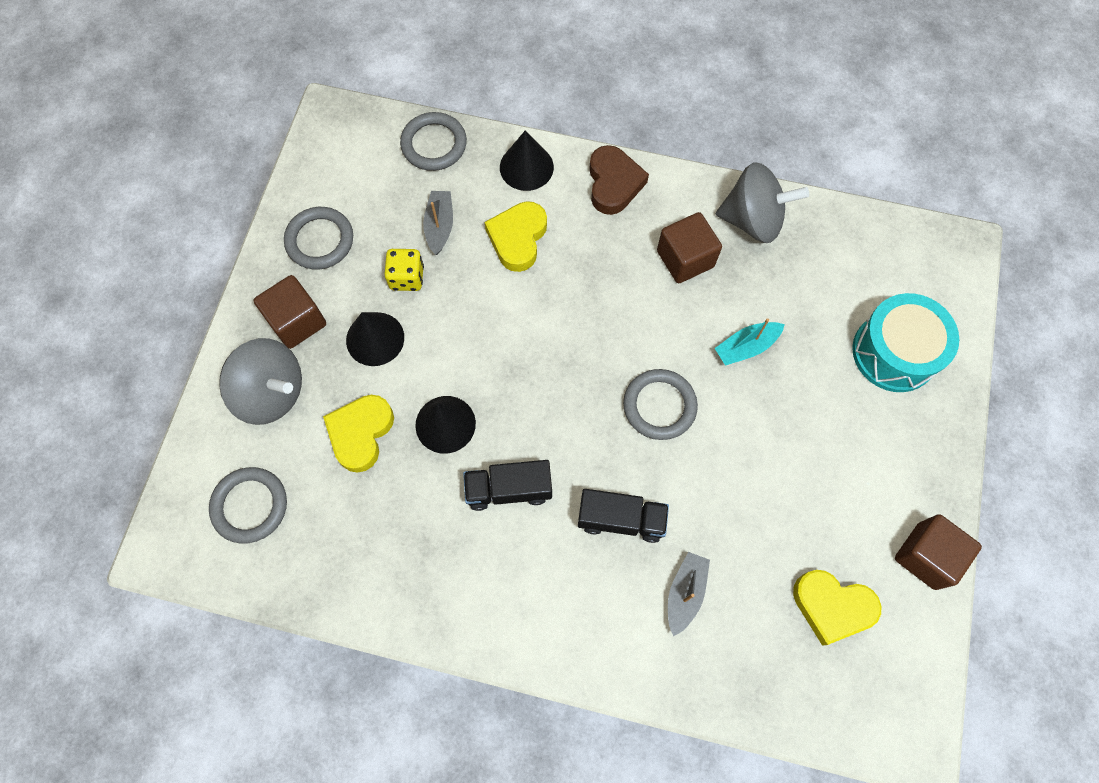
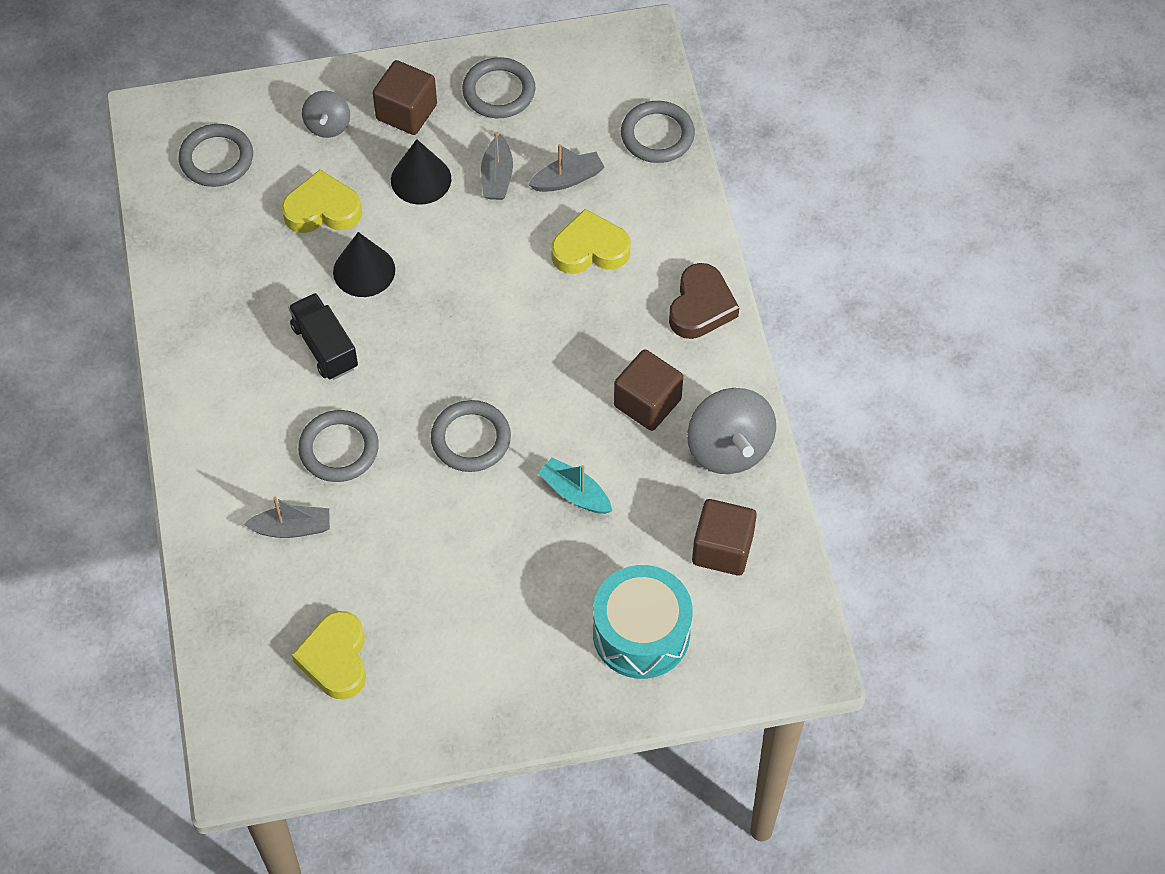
camera: 65 degrees right, 10 degrees down
grey spinning top [219,338,302,425] -> grey spinning top [302,91,350,138], size x0.57
yellow dice [384,249,424,291] -> grey boat [481,132,513,200]
black cone [500,131,554,191] -> none
black truck [578,489,669,543] -> grey ring [298,410,379,482]
brown heart [589,145,649,215] -> brown heart turned 45 degrees counterclockwise [669,263,739,339]
brown cube [895,514,982,590] -> brown cube moved to [692,499,757,576]

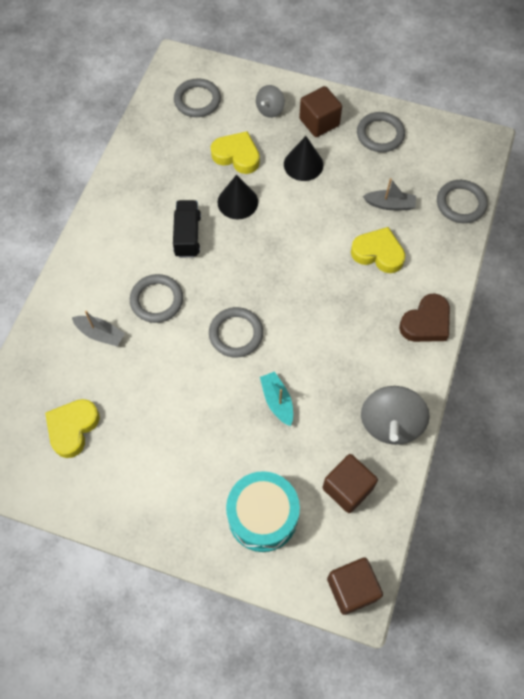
camera: 30 degrees right, 5 degrees up
grey boat [481,132,513,200] -> none
brown cube [614,349,683,431] -> brown cube moved to [327,557,383,615]

